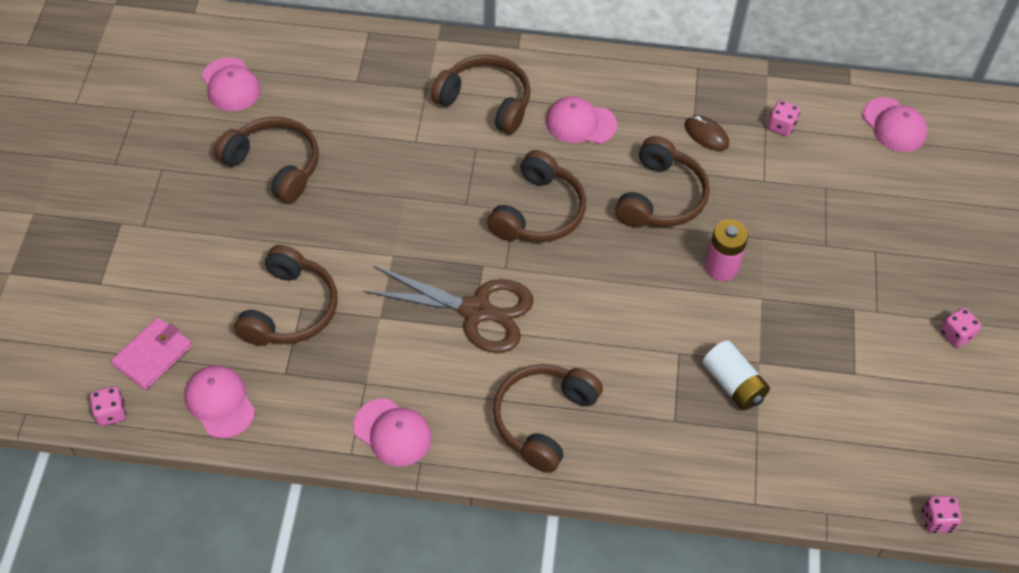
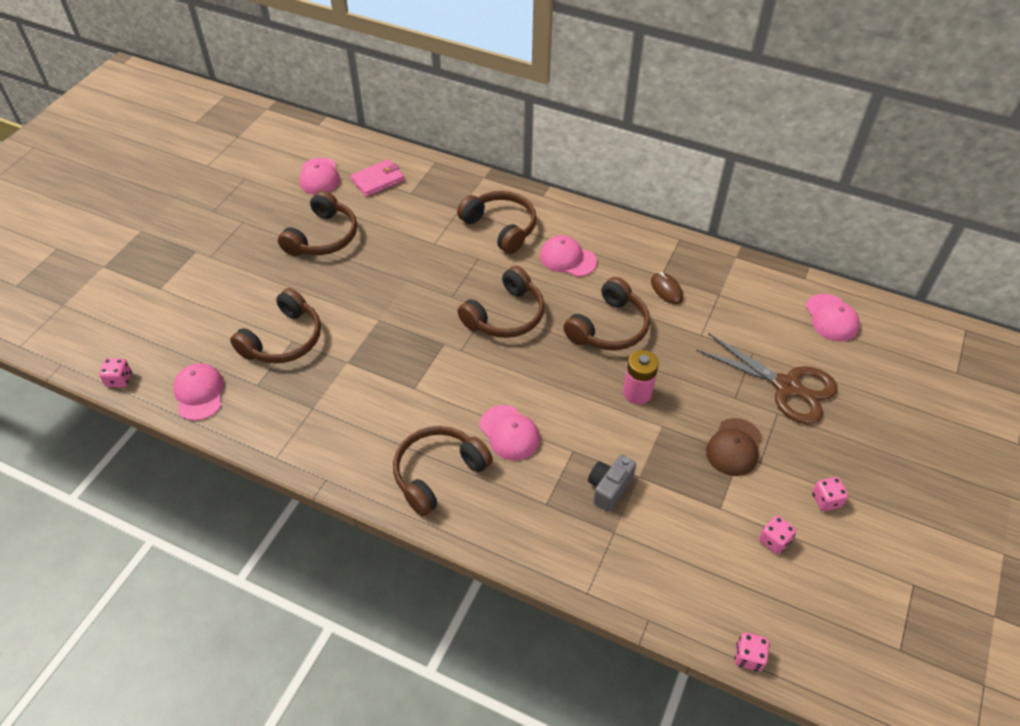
camera: 20 degrees right, 5 degrees down
pink wallet [111,317,192,390] -> pink wallet moved to [351,159,405,197]
brown headphones [214,117,319,203] -> brown headphones turned 60 degrees clockwise [278,190,357,256]
pink cap [353,399,432,466] -> pink cap moved to [480,405,540,461]
brown scissors [363,266,534,353] -> brown scissors moved to [696,333,838,424]
white battery [703,340,770,410] -> grey camera [588,455,636,512]
pink dice [768,100,800,136] -> pink dice moved to [759,516,796,554]
none -> brown cap [706,418,762,476]

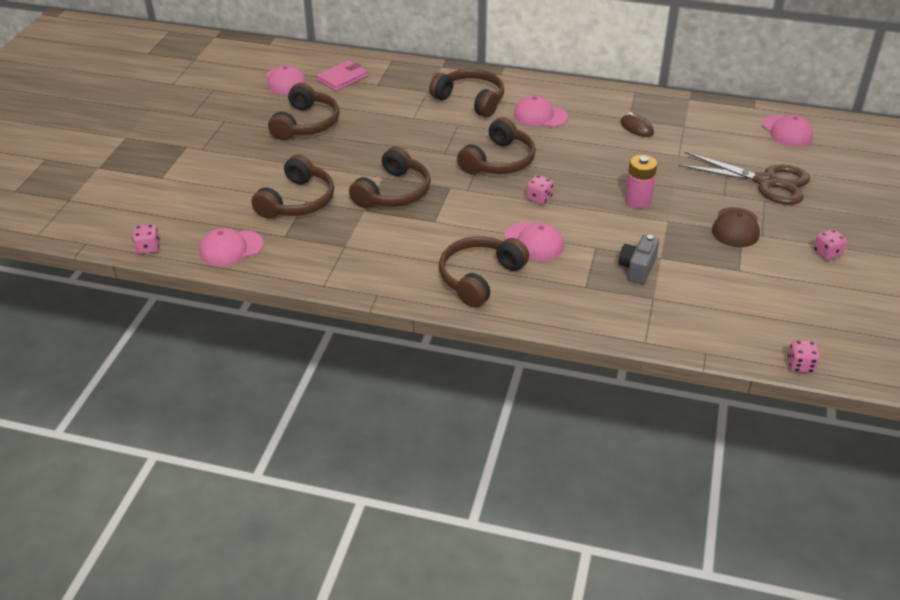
camera: 10 degrees left, 10 degrees down
pink cap [173,363,224,421] -> pink cap turned 90 degrees counterclockwise [199,228,264,266]
brown headphones [563,277,650,351] -> brown headphones moved to [349,146,431,208]
pink dice [759,516,796,554] -> pink dice moved to [526,175,553,205]

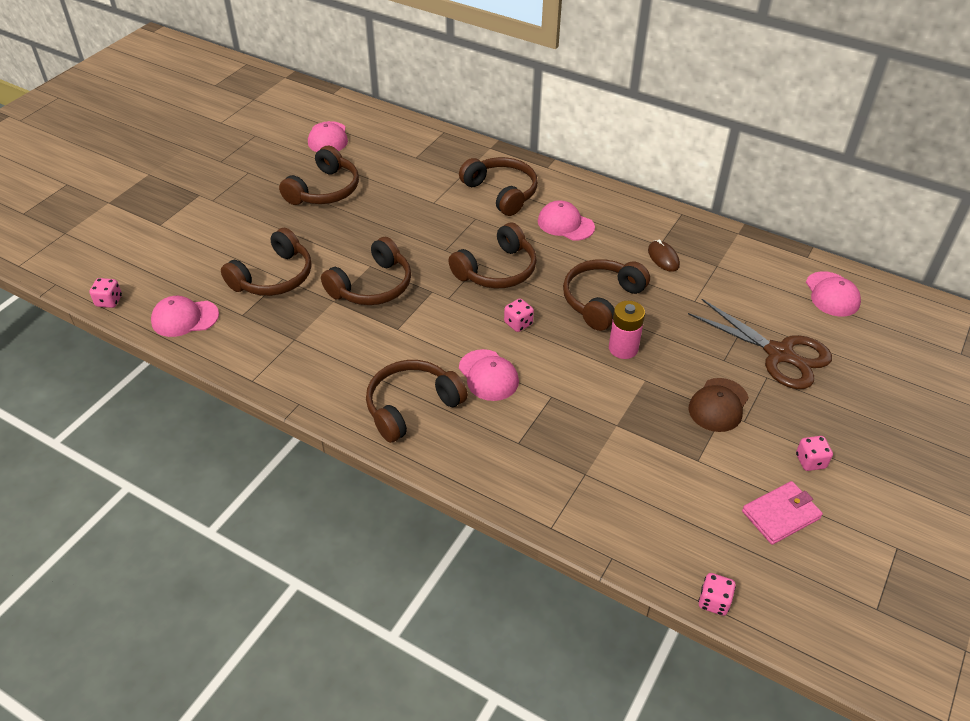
camera: 15 degrees right, 5 degrees up
pink wallet [317,60,368,91] -> pink wallet moved to [742,481,823,545]
grey camera [619,235,659,284] -> none
none -> brown headphones [563,259,650,331]

